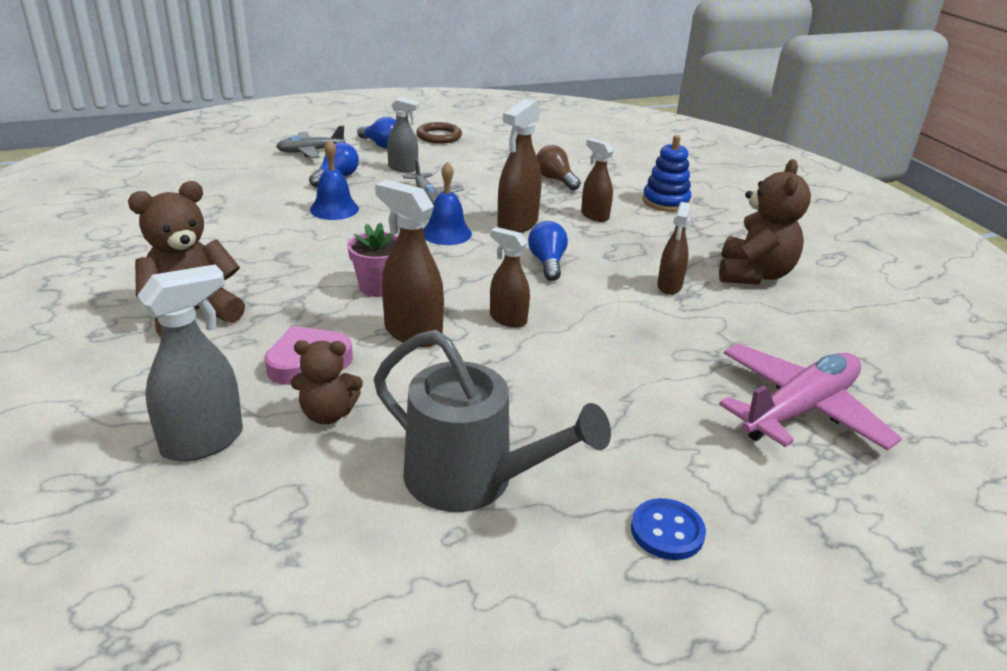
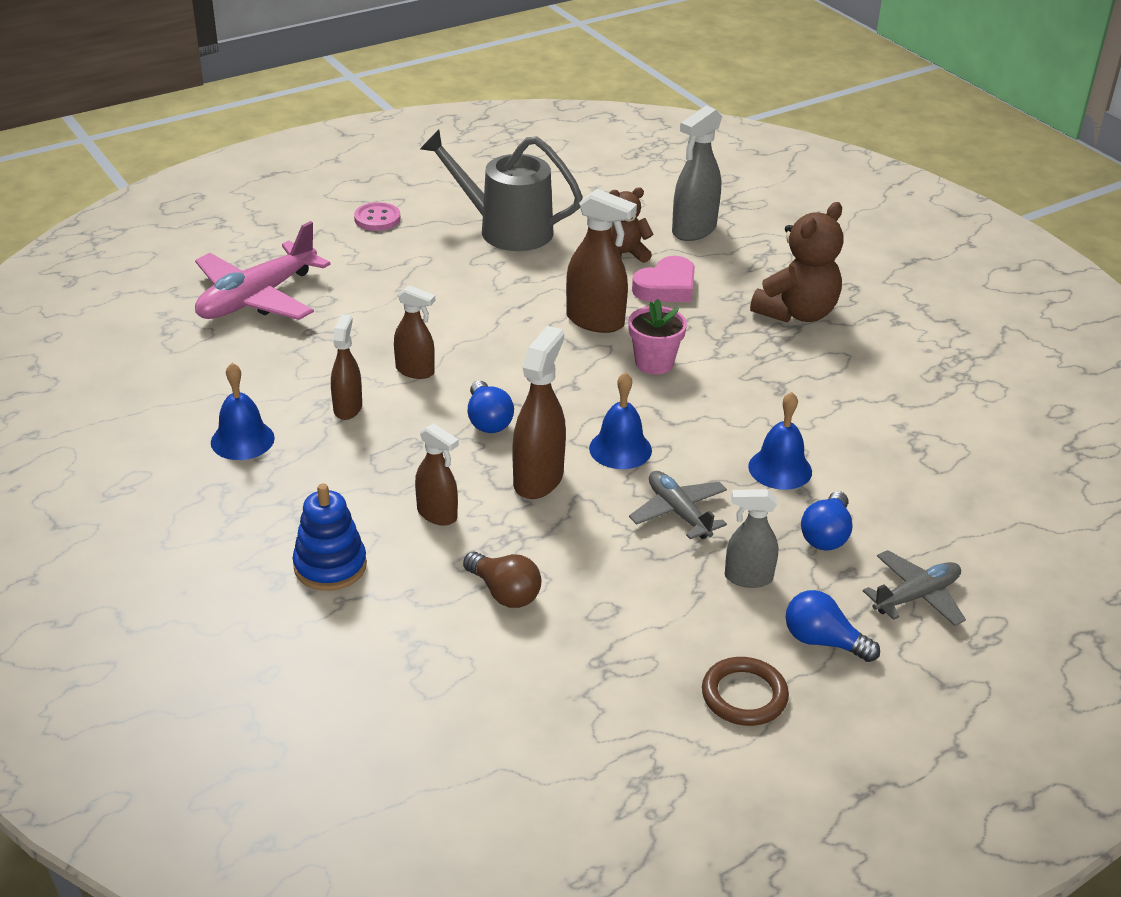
camera: 170 degrees right, 5 degrees up
brown spray bottle [490,227,530,328] -> brown spray bottle moved to [394,285,435,379]
blue button [631,498,706,560] -> pink button [354,202,401,231]
brown teddy bear [719,159,811,285] -> blue bell [211,363,275,460]

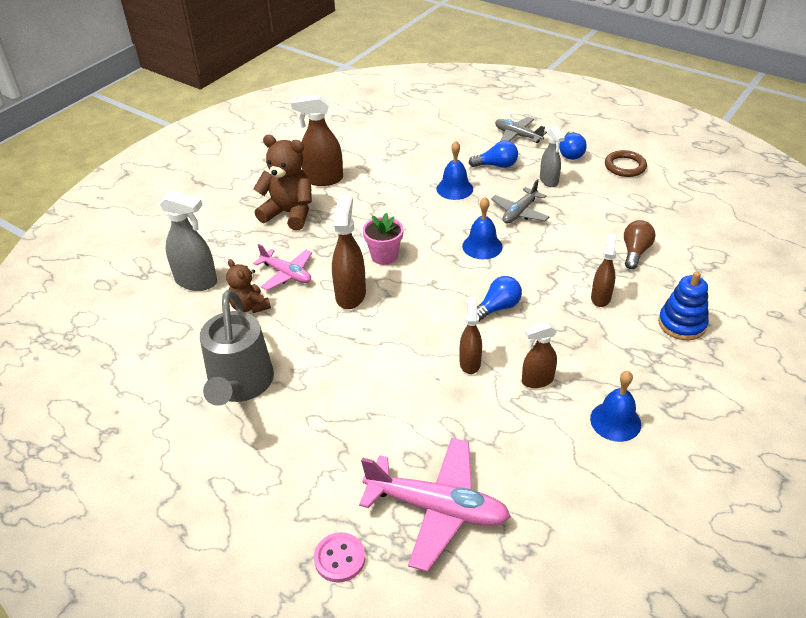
camera: 110 degrees left, 5 degrees up
pink button [354,202,401,231] -> pink button moved to [314,532,365,583]
brown spray bottle [513,326,566,499] -> brown spray bottle moved to [291,95,343,186]
pink heart [632,256,695,302] -> pink plane [253,244,312,290]

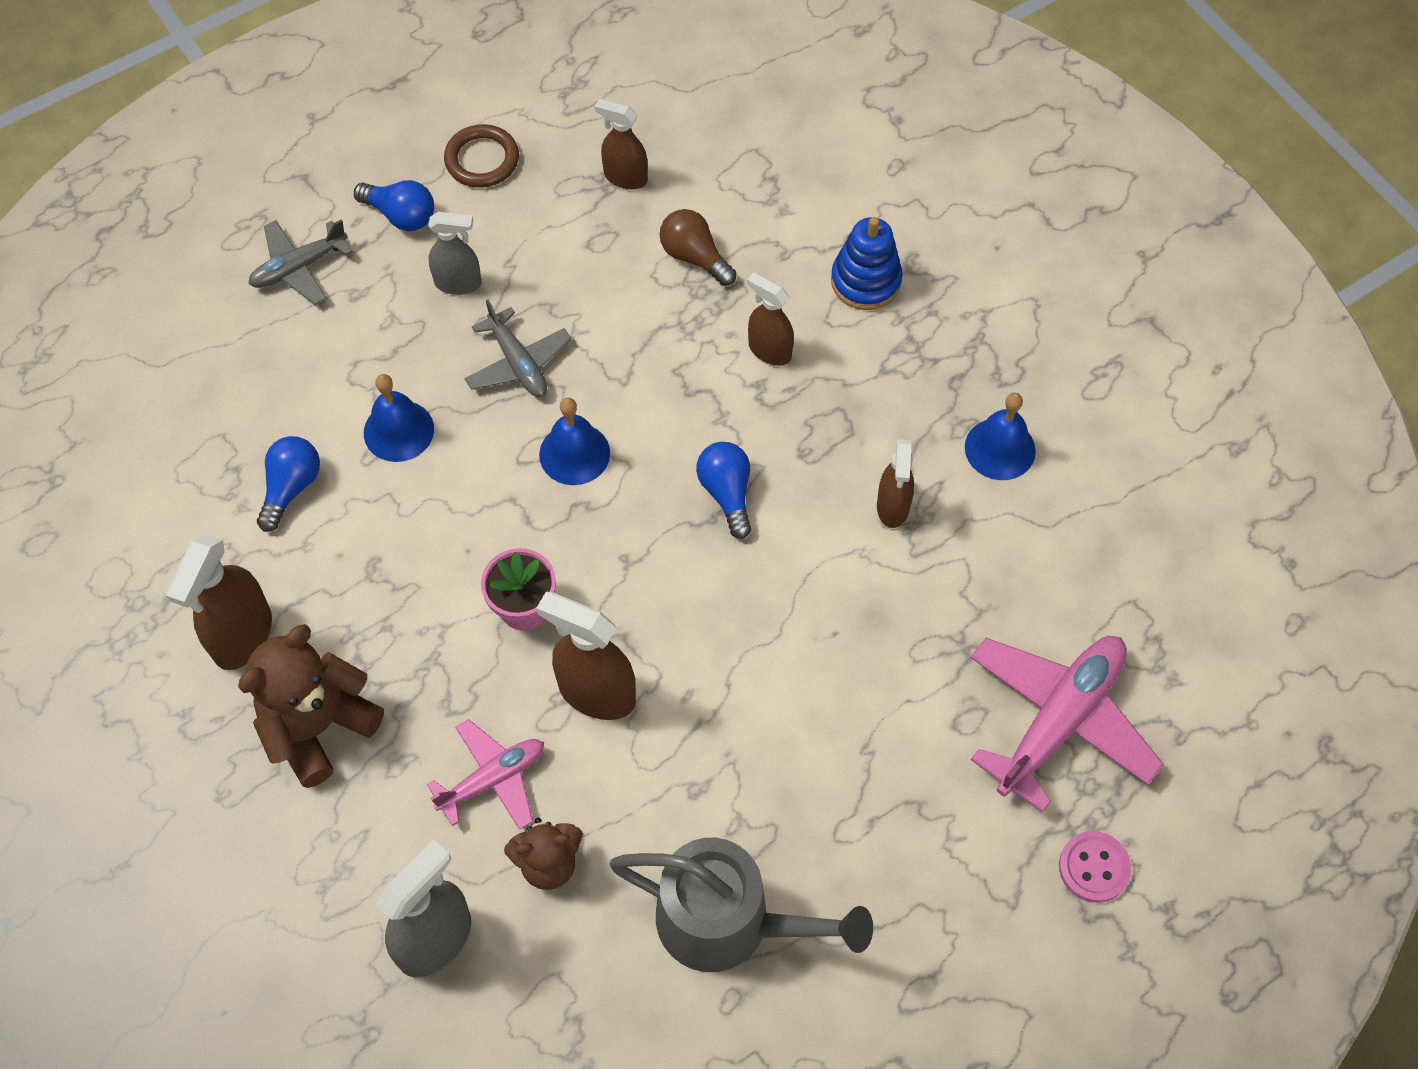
camera: 70 degrees left, 20 degrees up
brown spray bottle [459,297,482,374] -> brown spray bottle moved to [595,99,648,189]
blue light bulb [469,140,518,168] -> blue light bulb moved to [257,436,320,532]

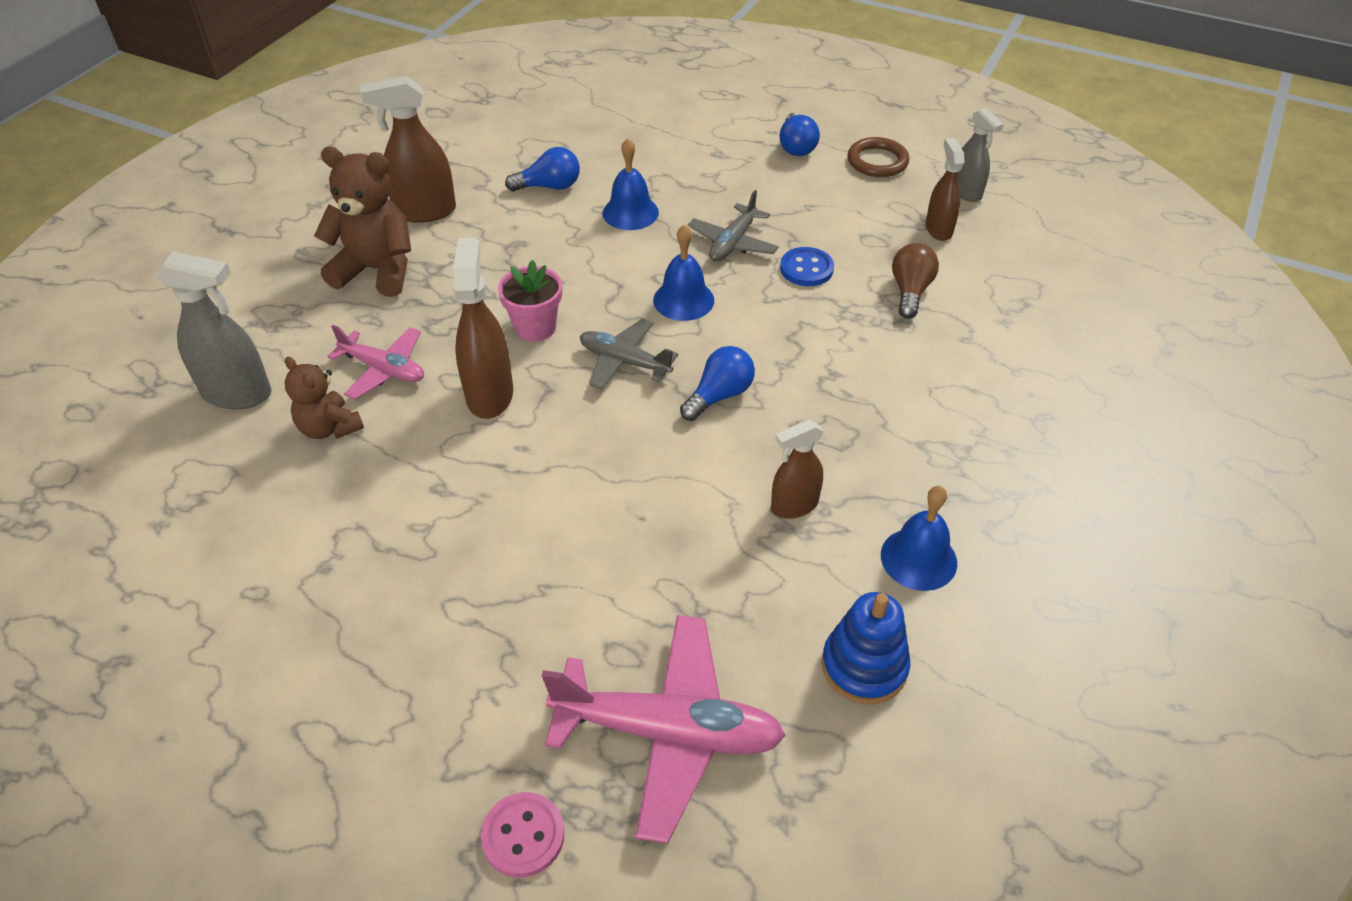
camera: 60 degrees right, 15 degrees down
grey plane [248,219,353,305] -> grey plane moved to [580,319,678,390]
grey spray bottle [428,212,482,295] -> grey spray bottle moved to [958,108,1004,202]
grey watering can [610,838,873,972] -> none
brown spray bottle [747,272,794,366] -> none
blue stacking toy [831,217,903,310] -> blue stacking toy moved to [822,592,910,704]
none -> blue button [780,247,834,286]

